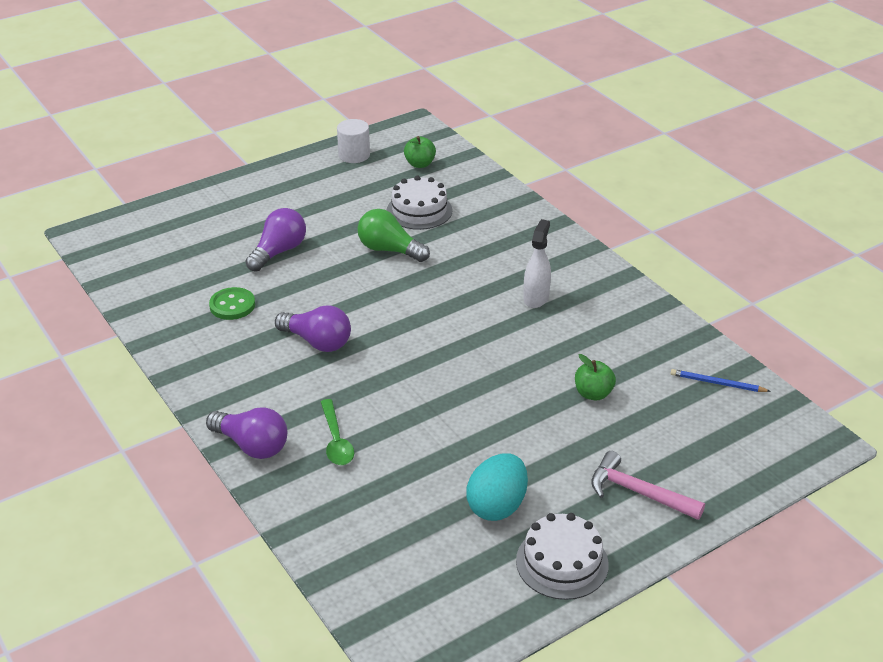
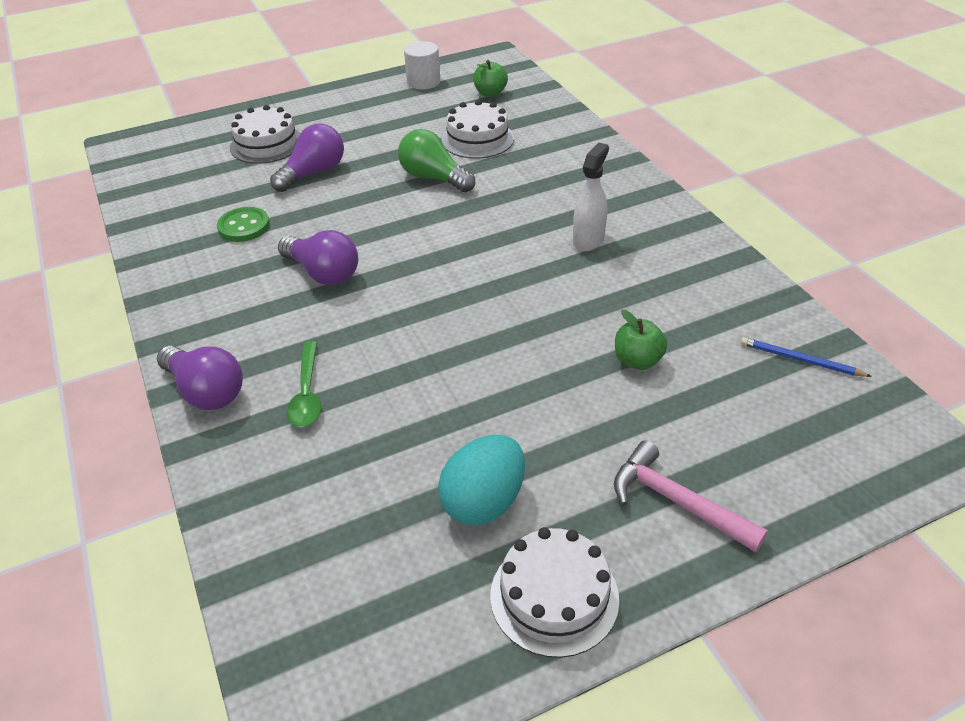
camera: 10 degrees right, 5 degrees up
none -> white cake [230,105,301,164]

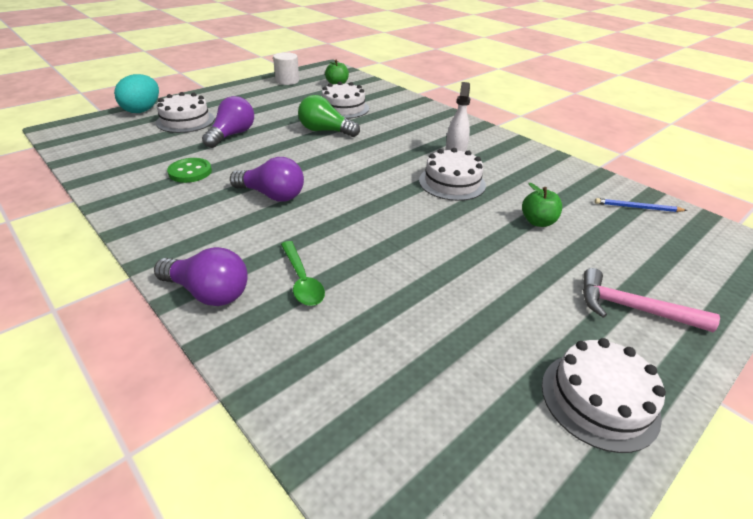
camera: 20 degrees left, 5 degrees down
turquoise egg [438,435,525,525] -> turquoise egg moved to [114,74,159,113]
none -> white cake [419,148,486,201]

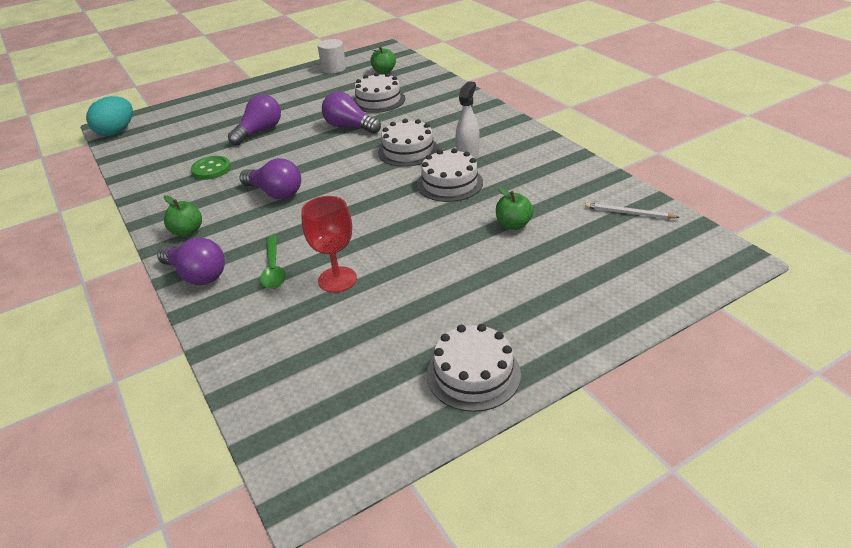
camera: 15 degrees right, 0 degrees up
turquoise egg [114,74,159,113] -> turquoise egg moved to [86,96,133,136]
white cake [156,92,215,133] -> white cake moved to [378,119,439,167]
green light bulb [298,95,360,137] -> purple light bulb [322,92,381,134]
pink hammer [583,268,720,332] -> none
blue pencil [595,198,688,212] -> white pencil [585,202,680,219]
none -> green apple [164,195,202,236]
none -> red goblet [301,196,357,293]

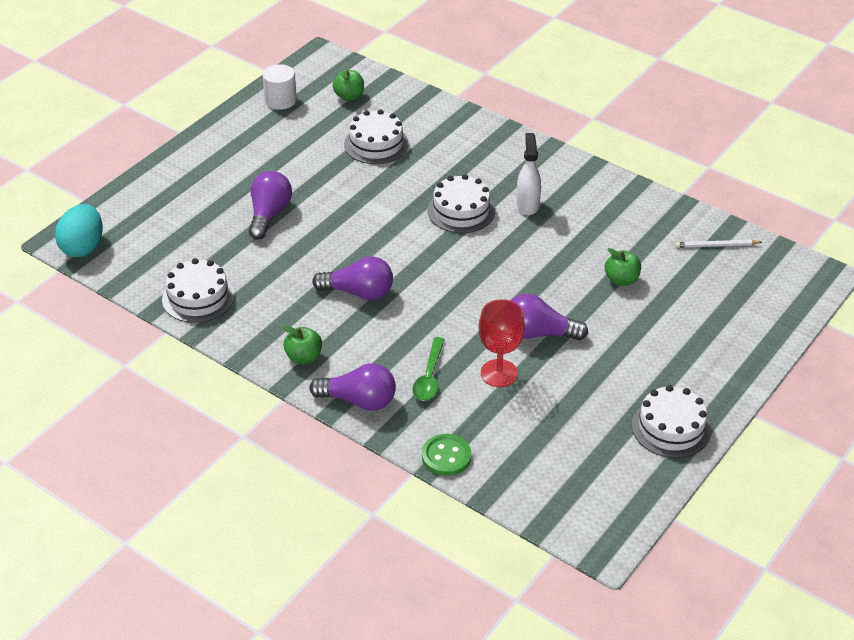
camera: 25 degrees left, 5 degrees up
green button [191,156,231,180] -> green button moved to [422,434,472,476]
green spoon [260,235,286,289] -> green spoon turned 45 degrees clockwise [412,337,445,401]
purple light bulb [322,92,381,134] -> purple light bulb moved to [511,294,588,341]
white cake [417,148,483,202] -> white cake moved to [162,258,235,323]

